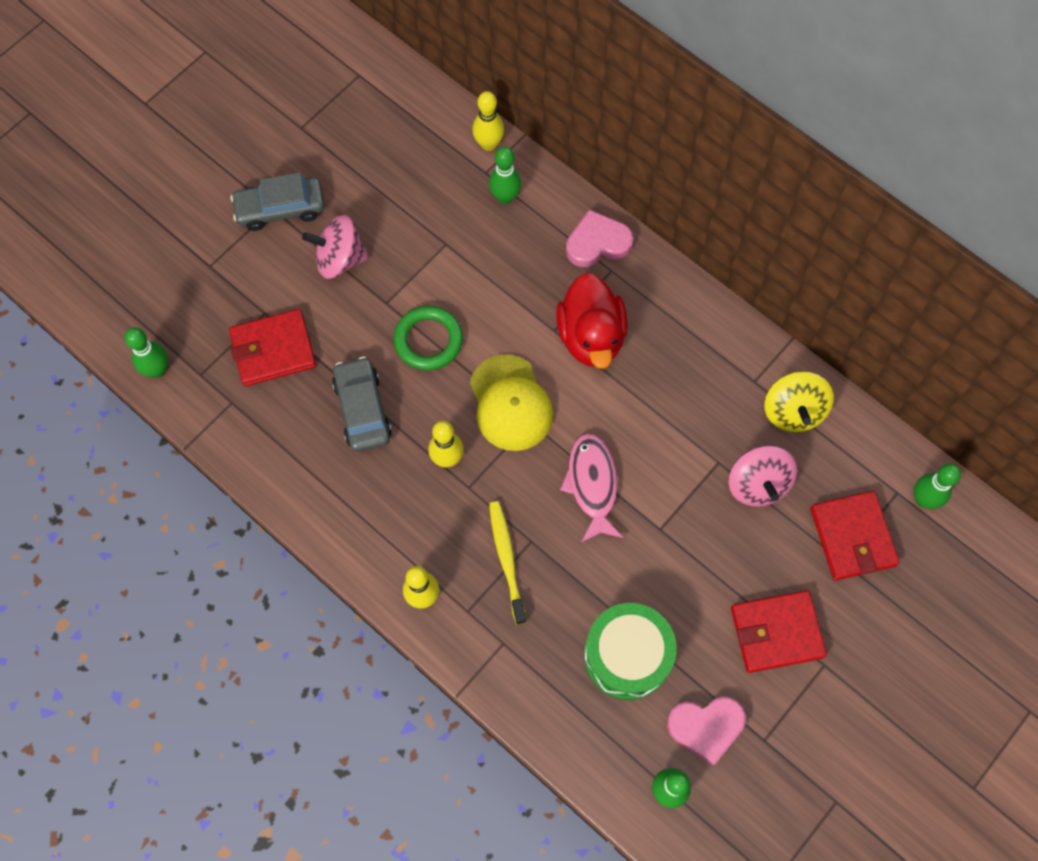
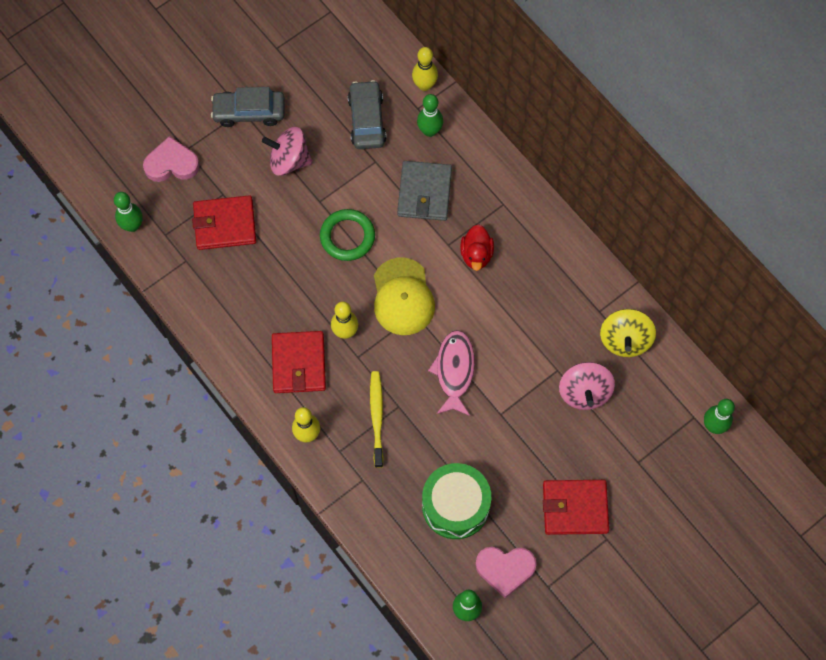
camera: 10 degrees right, 0 degrees up
grey car [332,357,392,452] -> grey car moved to [348,80,386,149]
red duck [556,273,628,369] -> red duck [460,224,494,271], size x0.60
pink heart [566,209,633,267] -> pink heart moved to [143,136,200,182]
red wallet [810,491,899,581] -> red wallet moved to [272,331,326,393]
none -> grey wallet [397,161,452,221]

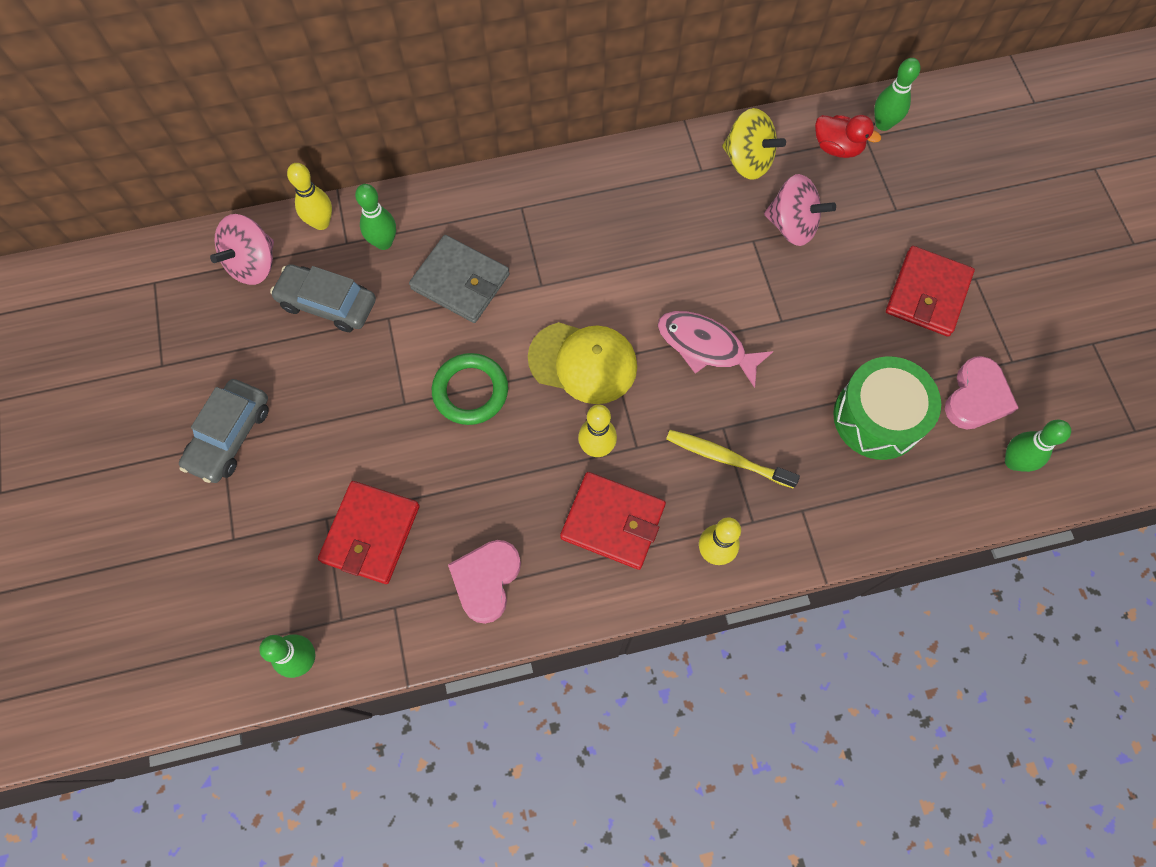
camera: 65 degrees left, 0 degrees up
pink heart [143,136,200,182] -> pink heart moved to [448,540,521,624]
pink spinning top [262,127,312,176] -> pink spinning top moved to [210,214,274,285]
red duck [460,224,494,271] -> red duck moved to [815,115,881,158]

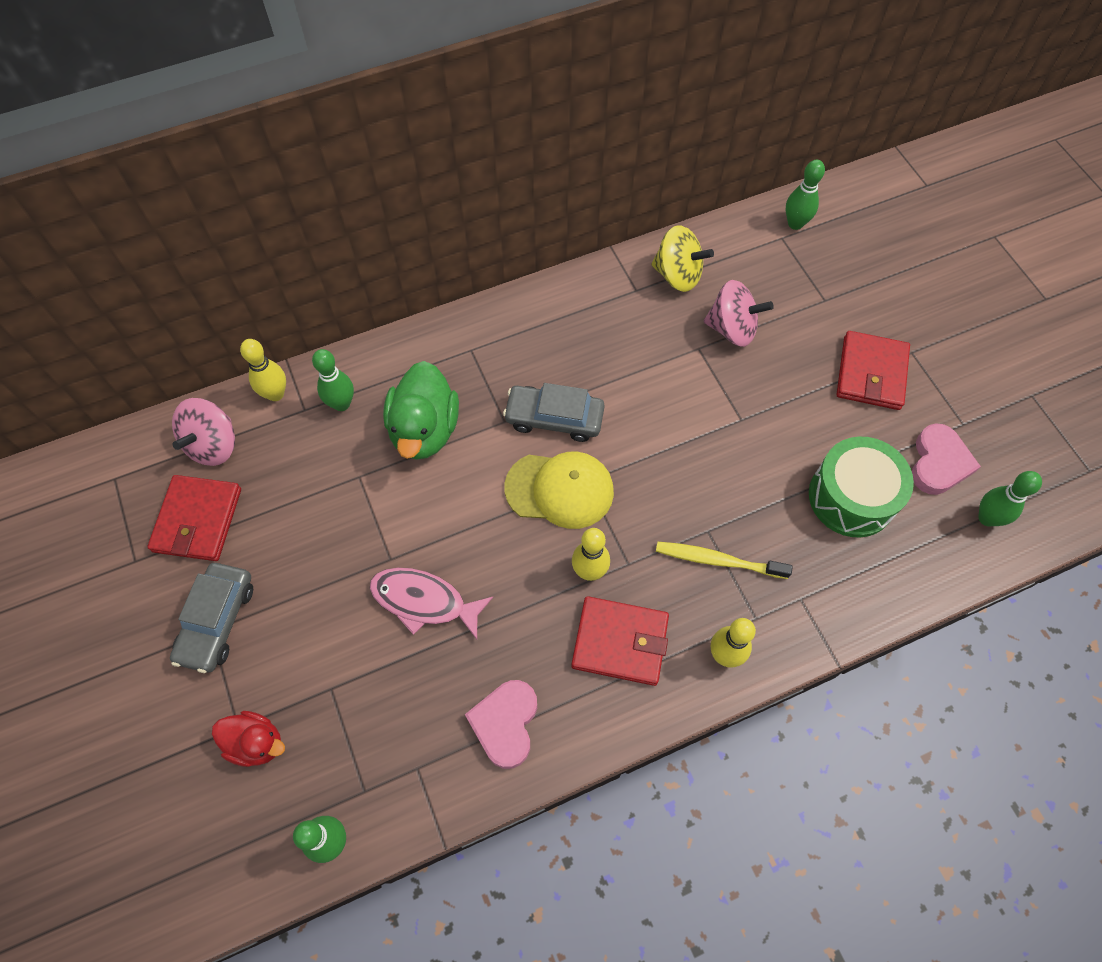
camera: 10 degrees left, 5 degrees down
grey car [270,264,376,332] -> grey car moved to [503,383,605,442]
red wallet [318,481,420,584] -> red wallet moved to [147,475,241,561]
grey wallet [409,235,510,323] -> green duck [383,361,459,460]
green ring [432,353,508,425] -> none
pink fish [658,311,773,388] -> pink fish moved to [370,568,493,639]
red duck [815,115,881,158] -> red duck moved to [212,711,285,767]

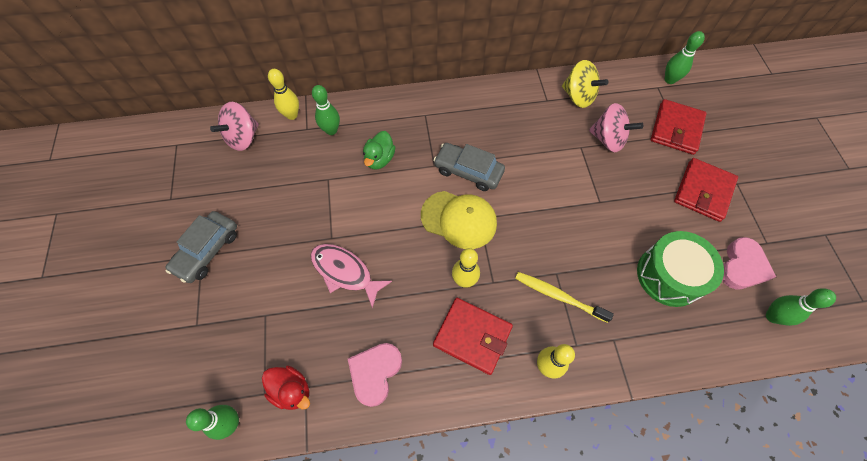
camera: 15 degrees right, 0 degrees up
red wallet [147,475,241,561] -> red wallet moved to [651,99,707,155]
red duck [212,711,285,767] -> red duck moved to [262,365,310,410]
green duck [383,361,459,460] -> green duck [363,131,395,170], size x0.60

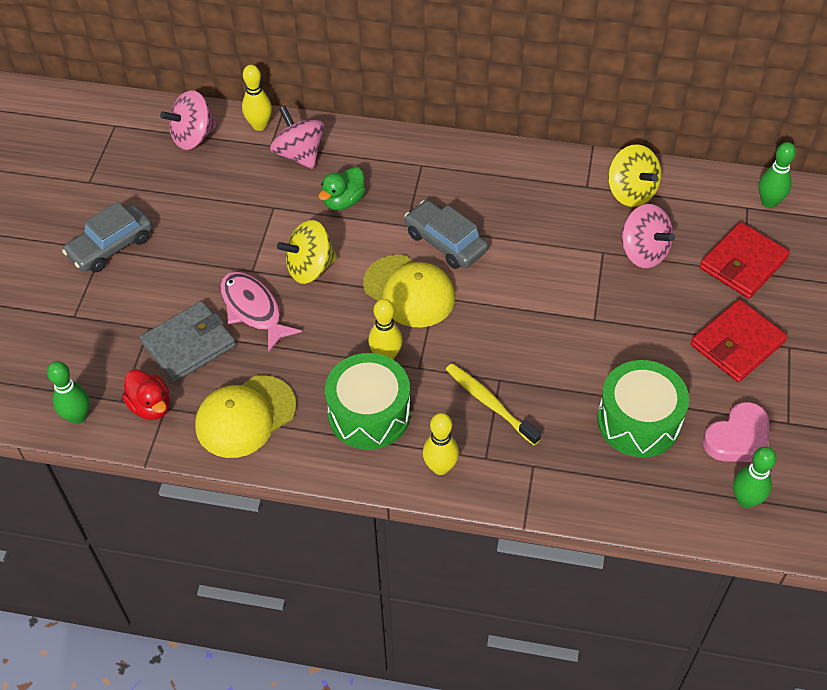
camera: 20 degrees right, 10 degrees down
green bowling pin [312,85,340,135] -> pink spinning top [270,106,324,169]
pink heart [348,343,402,407] -> yellow cap [195,375,296,458]
red wallet [433,298,513,375] -> green drum [325,353,411,450]
none -> grey wallet [140,301,236,383]
none -> yellow spinning top [277,220,337,284]

